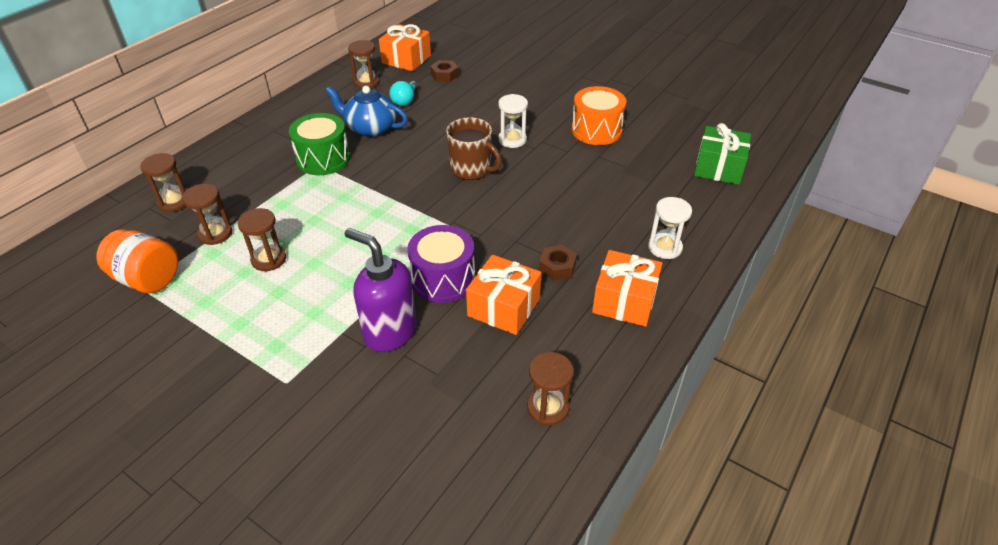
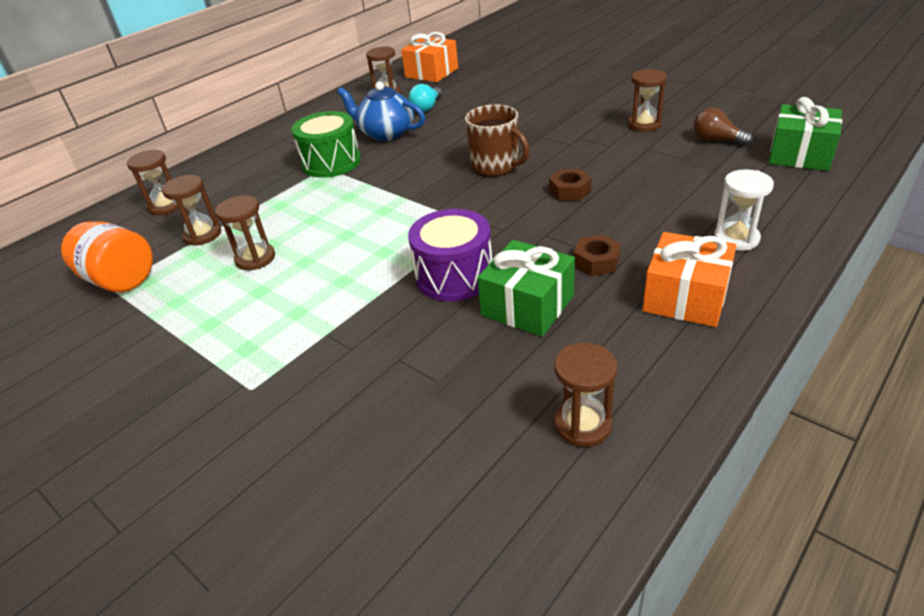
camera: 10 degrees right, 5 degrees down
purple soap dispenser [345,228,416,352] -> none
brown nut [430,60,459,82] -> brown nut moved to [549,169,592,201]
orange gift [466,255,541,335] -> green gift [477,240,575,337]
white hourglass [498,94,528,148] -> none
orange drum [572,86,626,145] -> brown hourglass [628,69,667,132]
none -> brown light bulb [694,108,753,146]

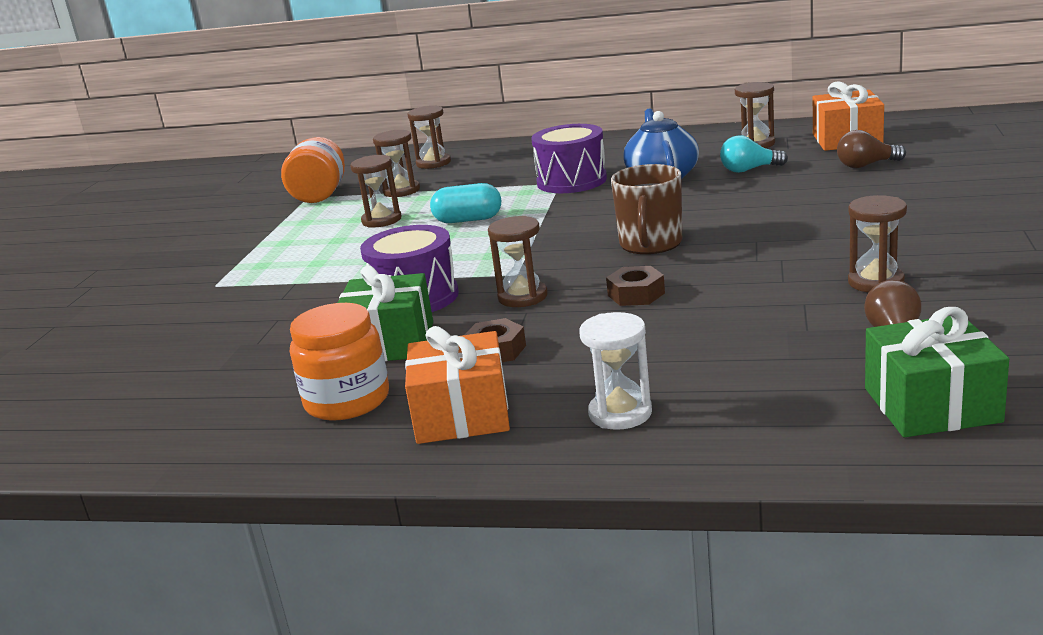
camera: 60 degrees right, 15 degrees down
green drum [292,111,361,178] -> purple drum [531,124,607,193]
brown hourglass [554,342,617,447] -> brown hourglass moved to [488,216,548,307]
none -> orange jar [290,303,389,421]
none -> turquoise capsule [430,183,501,223]
none -> brown light bulb [837,130,906,168]

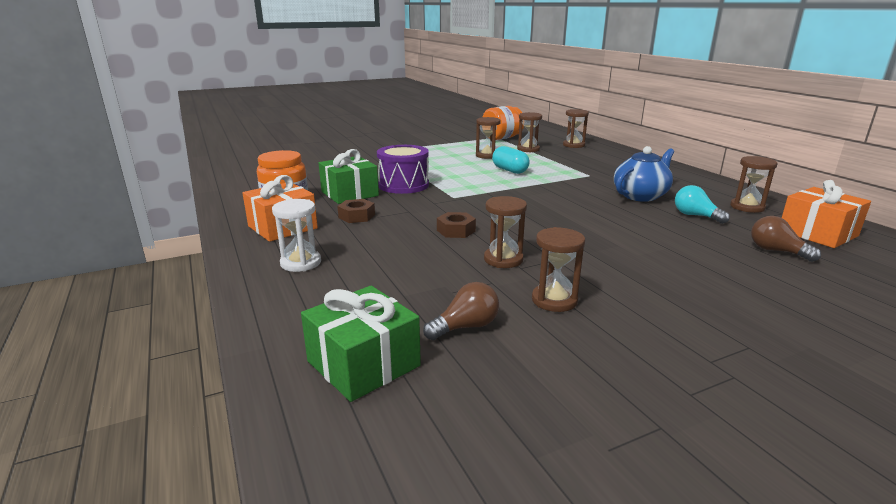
camera: 50 degrees right, 0 degrees up
brown hourglass [488,216,548,307] -> brown hourglass moved to [484,196,527,268]
purple drum [531,124,607,193] -> none
brown mug [611,164,682,254] -> none

